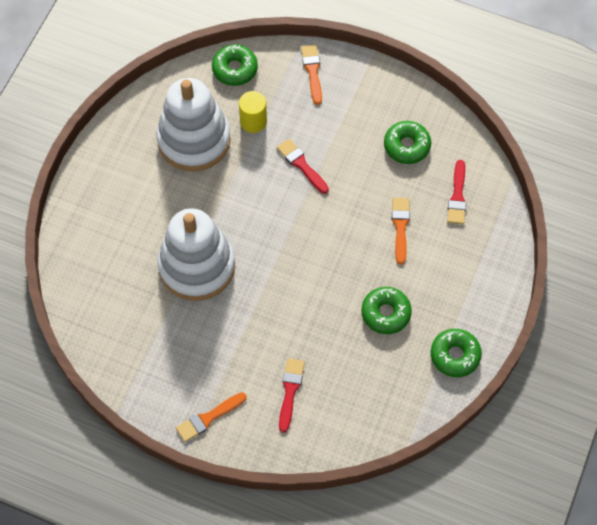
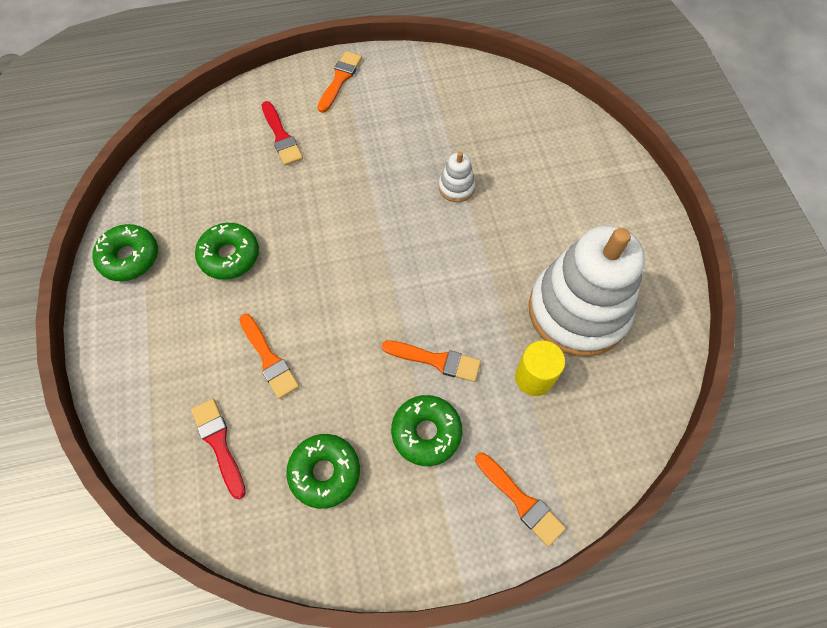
camera: 145 degrees right, 0 degrees up
white stacking toy [157,208,235,301] -> white stacking toy [439,152,476,202], size x0.40
green donut [212,44,258,86] -> green donut moved to [391,395,462,466]
red brush [277,139,329,194] -> orange brush [382,340,481,382]

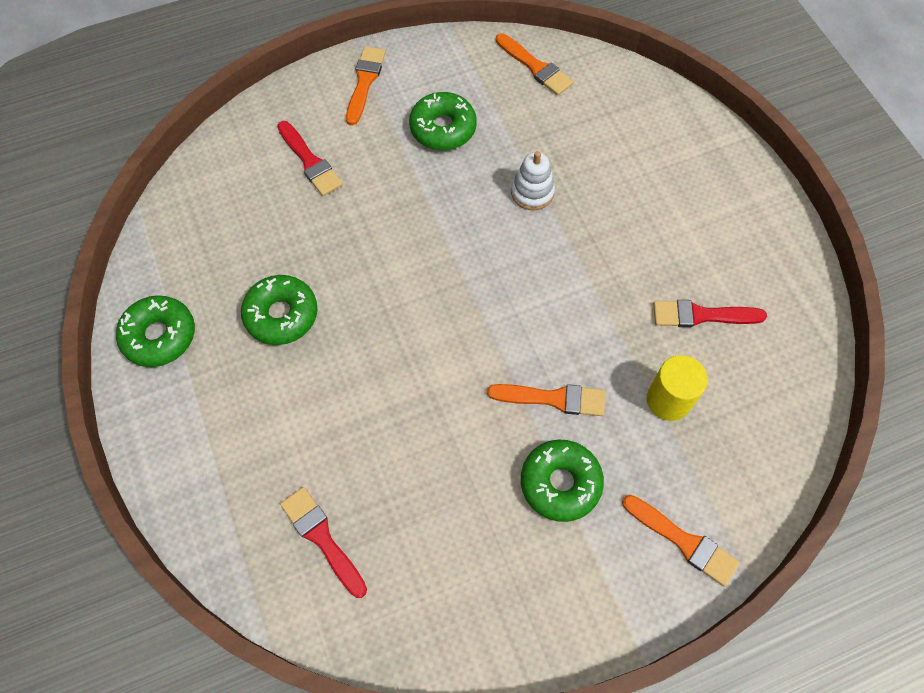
camera: 10 degrees left, 0 degrees up
orange brush [239,314,299,399] -> orange brush moved to [496,33,573,95]
green donut [286,434,360,509] -> green donut moved to [409,92,477,150]
white stacking toy [529,225,645,357] -> red brush [653,300,767,327]

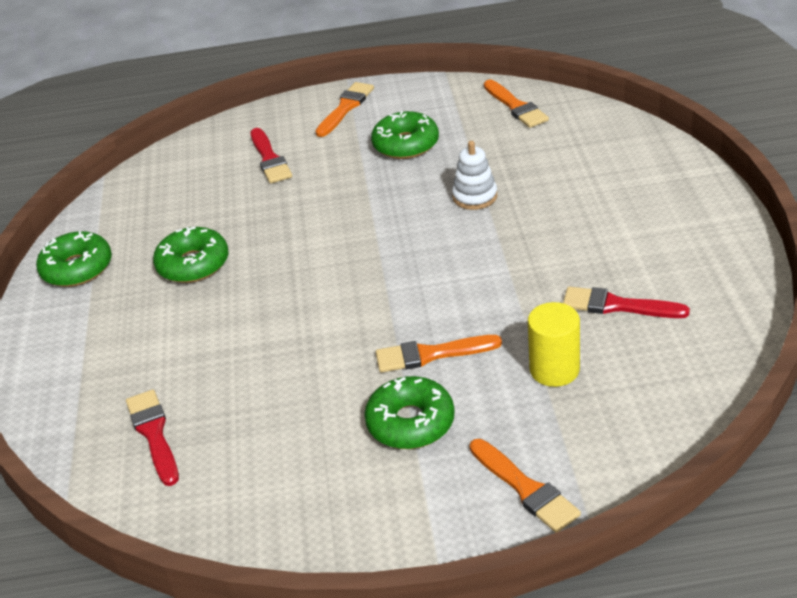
camera: 20 degrees right, 25 degrees down
orange brush [487,384,605,416] -> orange brush turned 150 degrees clockwise [376,335,502,372]

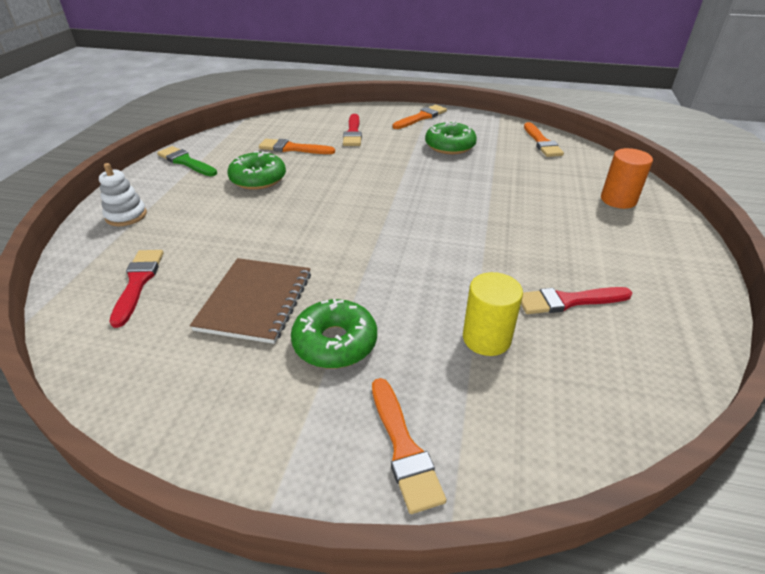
camera: 15 degrees right, 0 degrees up
green donut [36,231,112,287] -> green brush [157,146,217,176]
orange brush [376,335,502,372] -> orange brush moved to [259,139,335,154]
white stacking toy [452,141,497,210] -> white stacking toy moved to [99,163,147,226]
red brush [563,287,690,318] -> red brush turned 45 degrees counterclockwise [521,287,632,314]
none -> brown notebook [190,258,311,344]
none -> orange cylinder [601,148,653,209]

